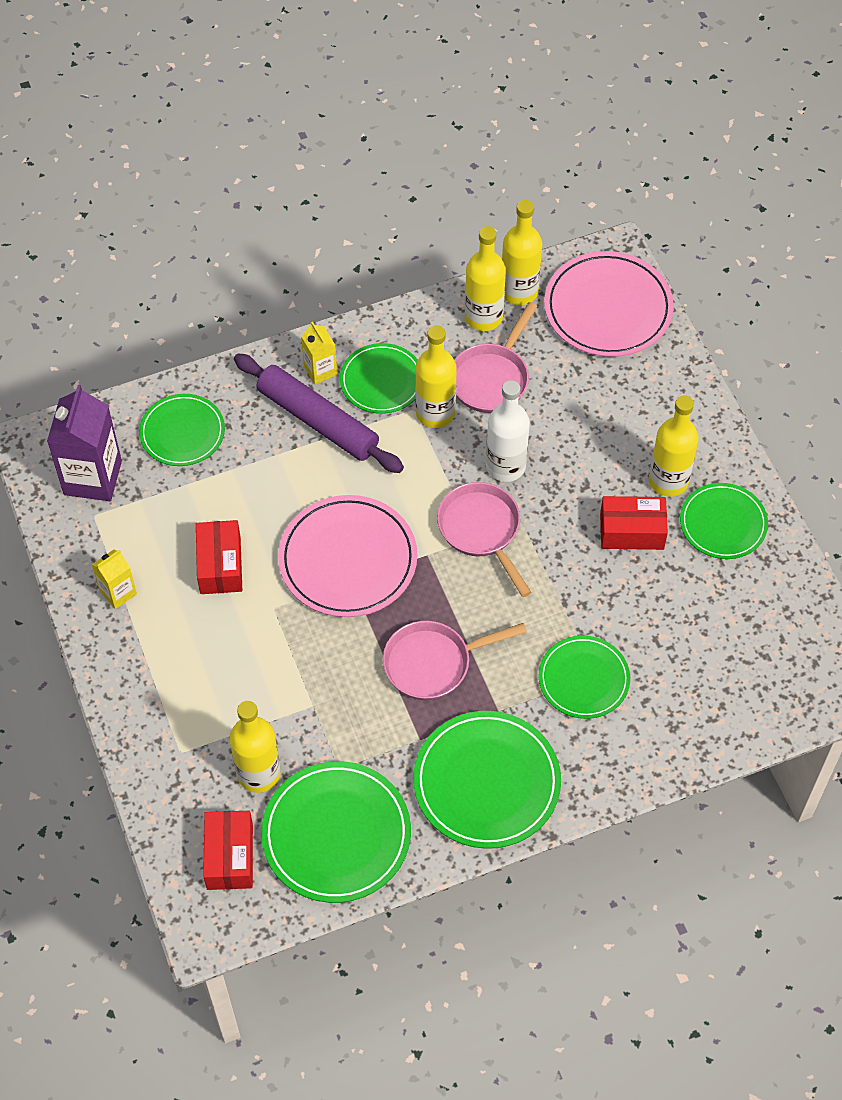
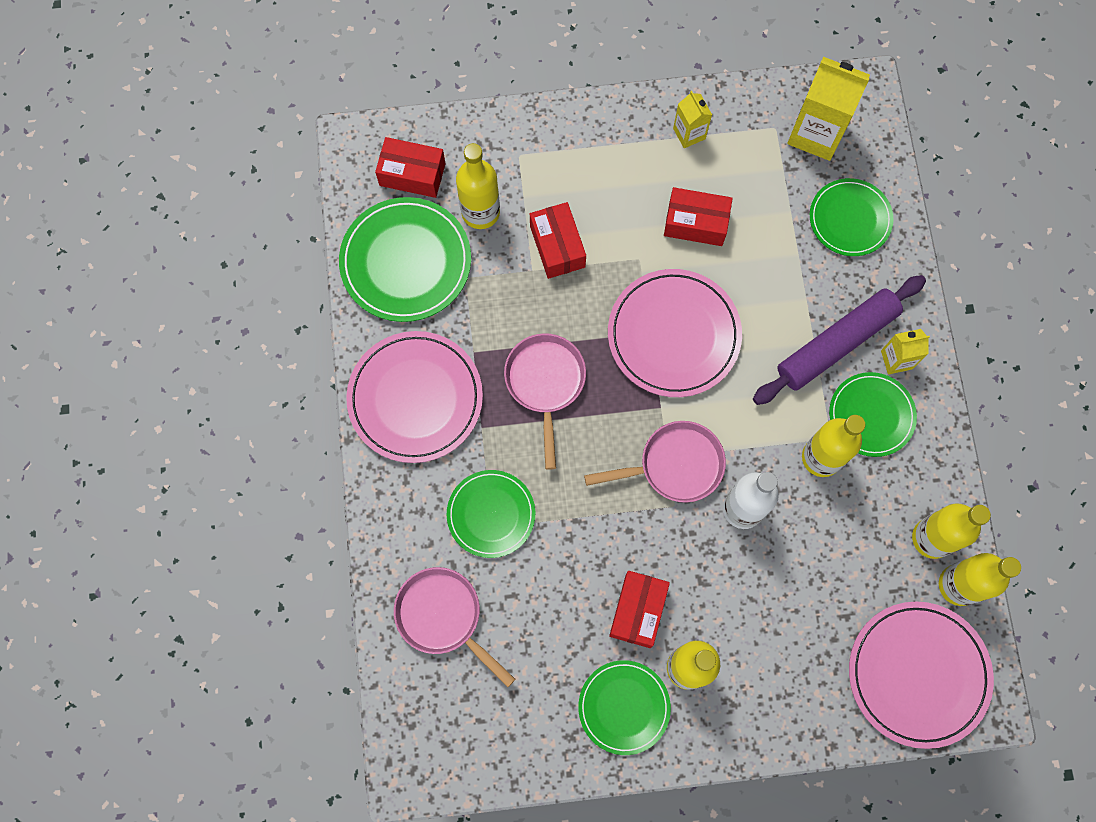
camera: 105 degrees right, 15 degrees up
purple carton [47,385,122,501] -> yellow carton [787,57,870,161]
green plate [413,711,561,849] -> pink plate [346,331,483,463]
pink pan [455,302,537,413] -> pink pan moved to [394,567,515,687]
none -> red box [530,202,586,279]

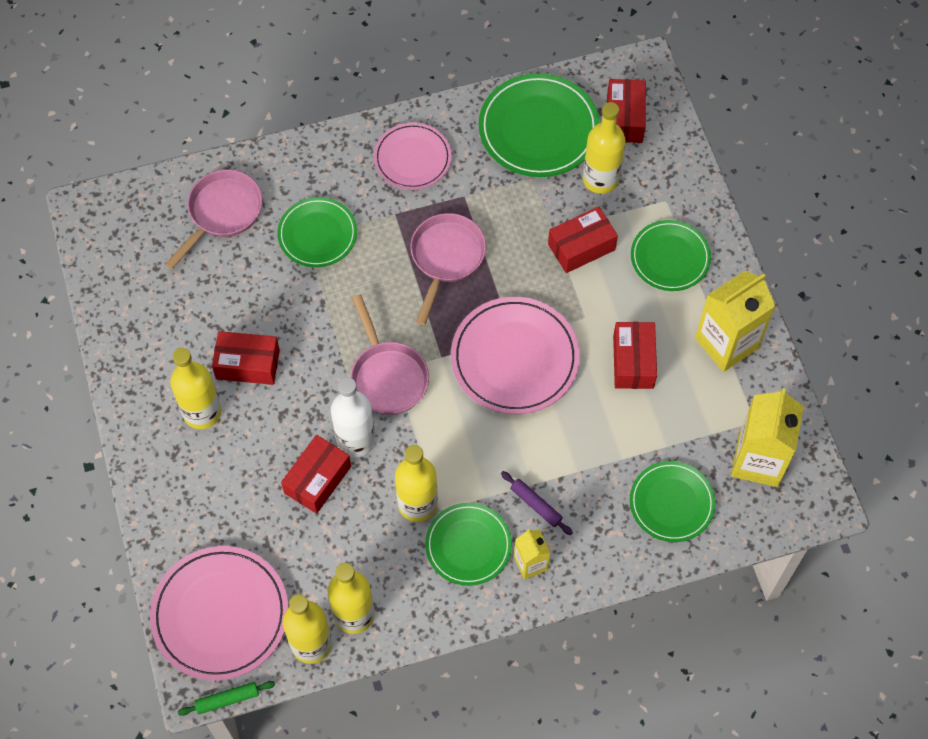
camera: 80 degrees right, 10 degrees down
pink plate [346,331,483,463] -> pink plate [374,122,452,190], size x0.64
pink pan [504,333,586,470] -> pink pan turned 60 degrees counterclockwise [410,213,486,325]
green plate [578,660,671,755] -> green plate moved to [631,220,711,291]
yellow carton [673,91,712,148] -> yellow carton [695,271,775,372], size x1.87
purple rolling pin [753,275,926,405] -> purple rolling pin [501,471,573,535], size x0.44
none -> green rolling pin [178,681,275,716]
none -> red box [281,435,351,514]

